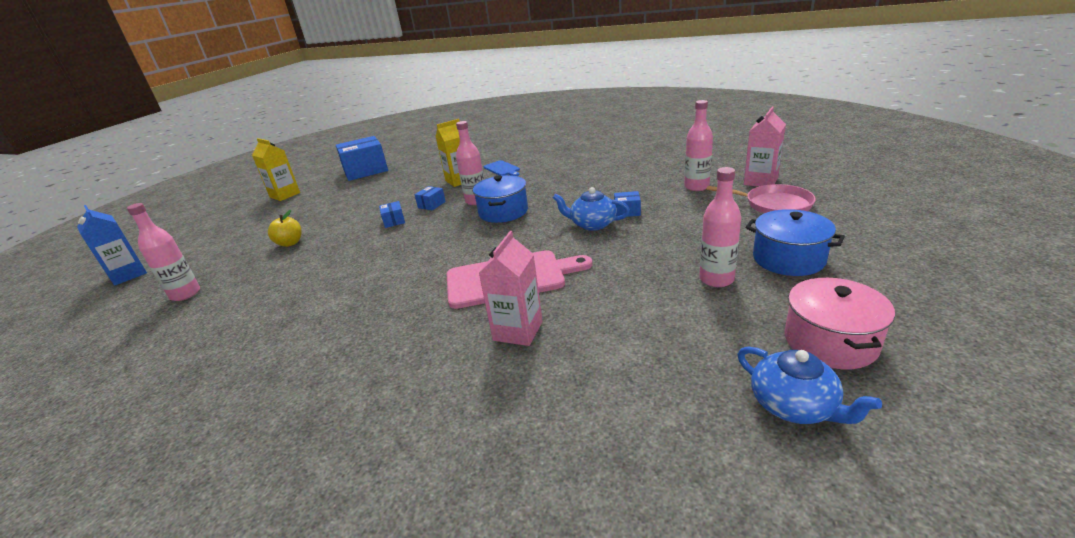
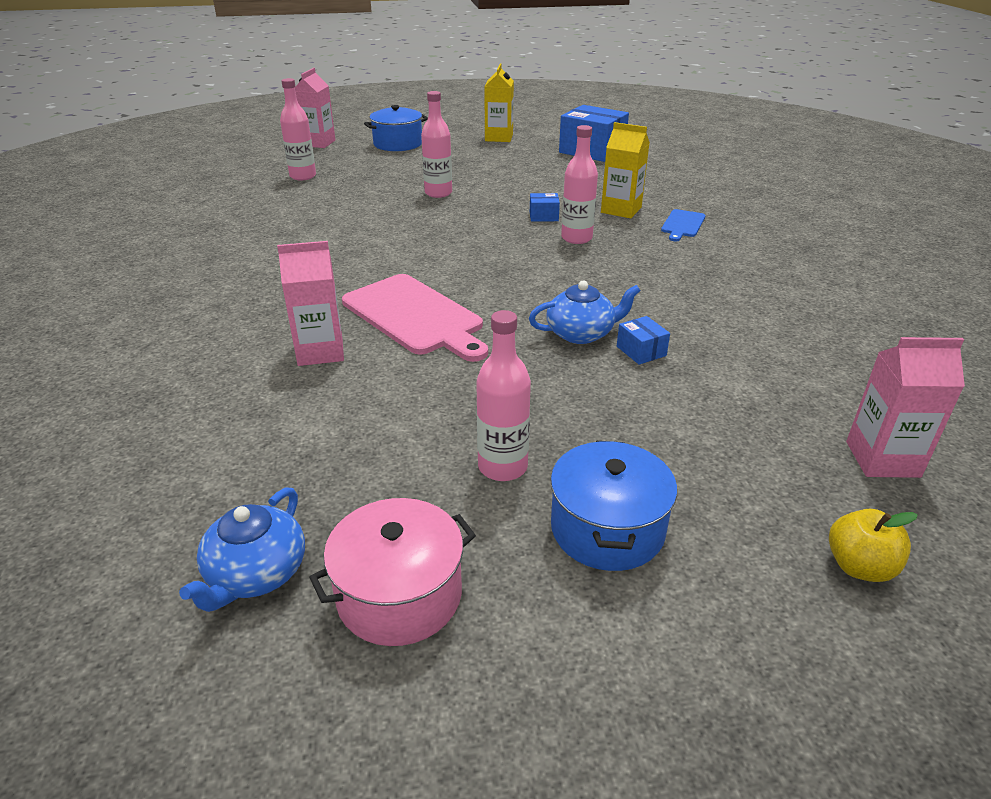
camera: 55 degrees right, 5 degrees up
blue carton [77,205,147,286] -> pink carton [295,68,335,148]
yellow apple [268,210,302,247] -> yellow apple moved to [829,509,918,582]
blue box [379,201,405,228] -> none
blue pot [473,175,528,223] -> blue pot moved to [364,105,428,151]
blue teapot [553,187,630,231] -> blue teapot turned 90 degrees clockwise [529,281,641,344]
pink bottle [684,100,713,191] -> pink bottle moved to [421,91,452,198]
pink pan [706,184,816,214] -> none

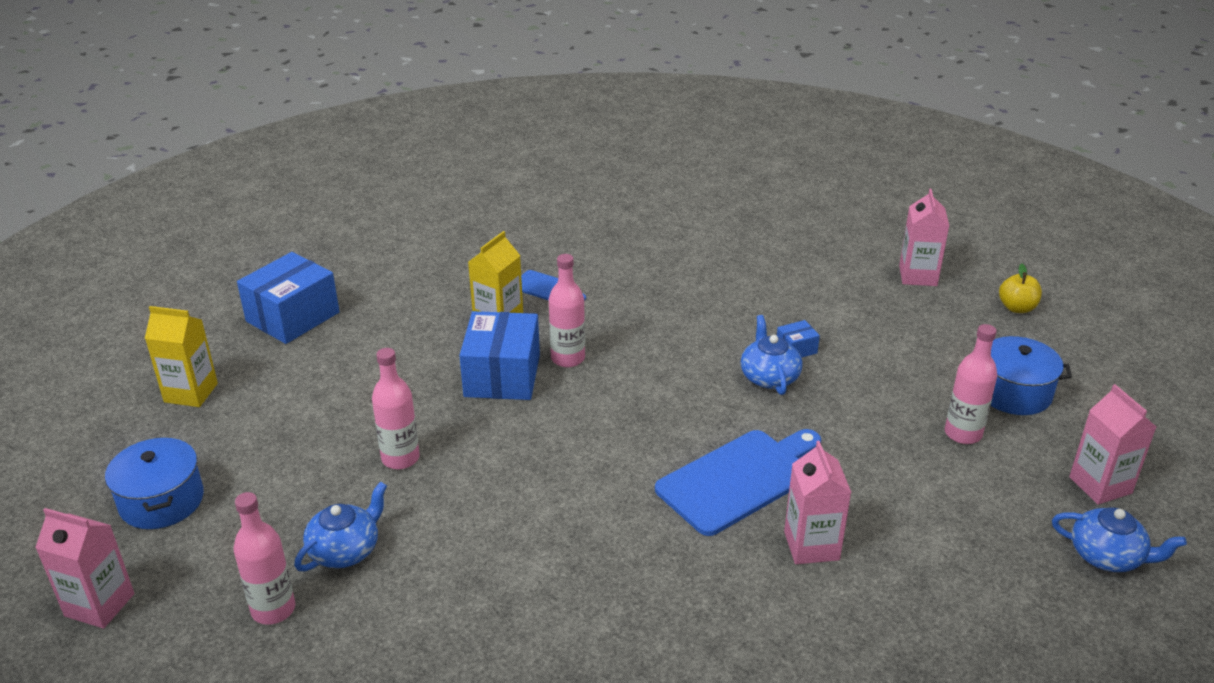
camera: 85 degrees left, 0 degrees up
pink pot [309,498,476,646] -> pink carton [1069,384,1156,504]
pink cutting board [342,274,488,362] -> blue cutting board [655,429,821,536]
blue box [530,193,560,221] -> blue box [459,311,540,400], size x2.26
none -> blue teapot [294,481,387,571]

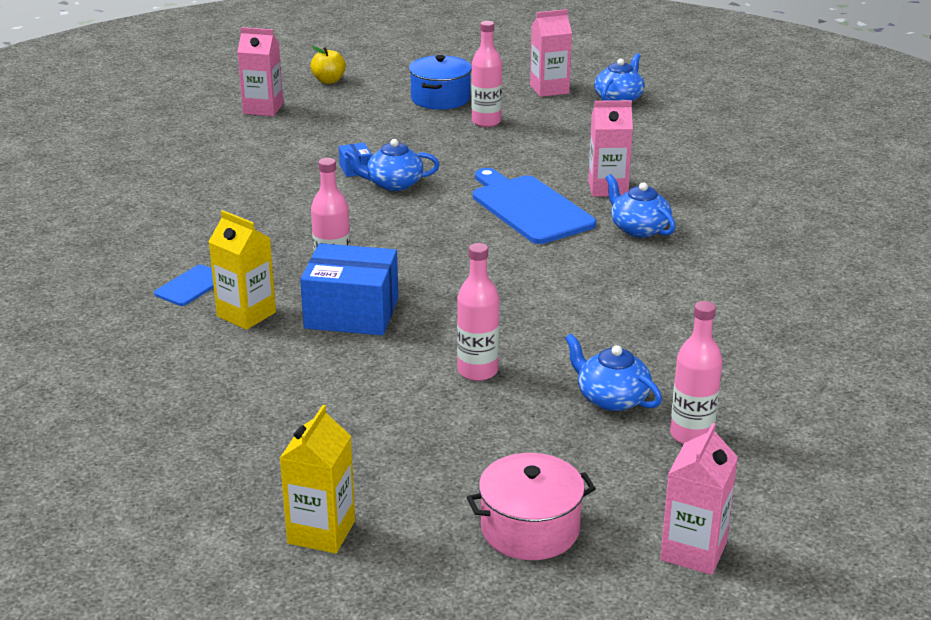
camera: 85 degrees left, 5 degrees down
blue pot [105,437,204,529] -> pink pot [467,453,596,560]
blue box [237,252,340,344] -> none
none -> blue teapot [606,174,676,238]

